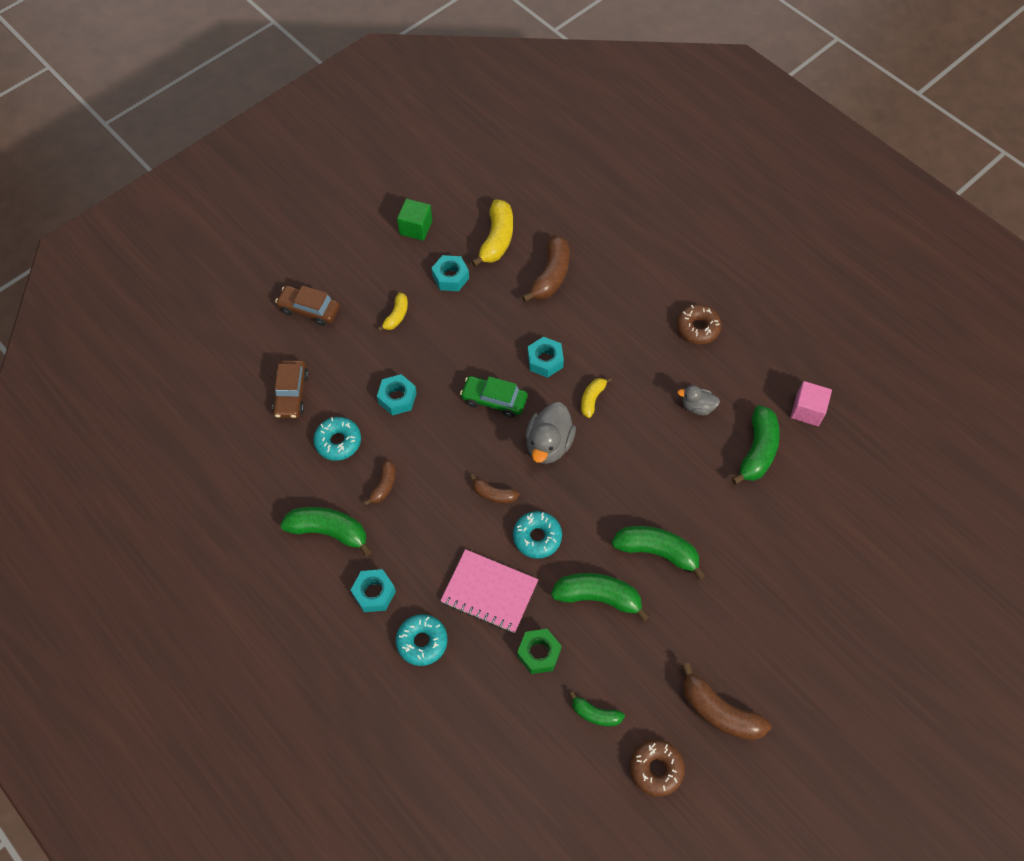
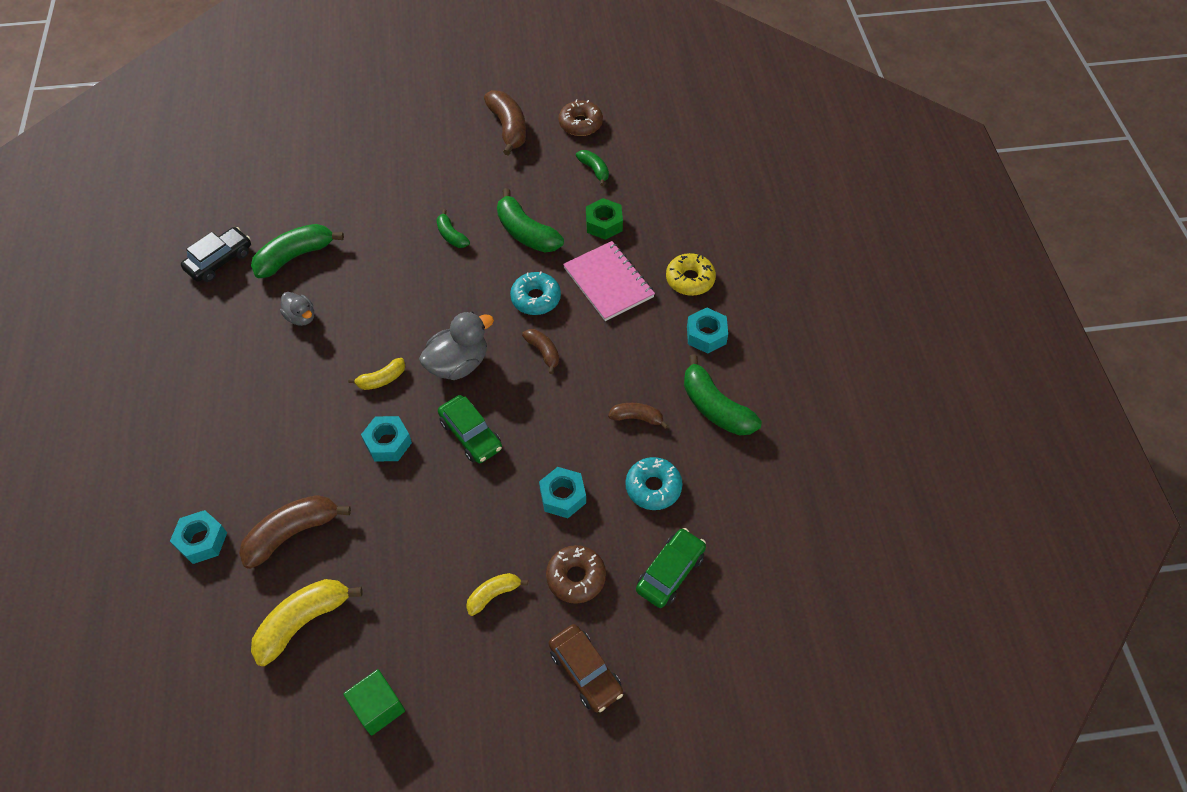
camera: 145 degrees left, 5 degrees down
brown car [272,360,309,418] -> green car [636,528,706,608]
brown banana [364,459,396,506] -> brown banana turned 45 degrees clockwise [608,403,668,429]
turquoise donut [396,614,448,666] -> yellow donut [666,253,716,296]
turquoise nut [432,255,469,291] -> turquoise nut moved to [170,510,227,564]
green banana [612,526,706,580] -> green banana [436,209,470,248], size x0.57
brown donut [676,304,722,344] -> brown donut moved to [546,545,606,604]
pink cube [791,381,832,426] -> black car [181,227,251,282]

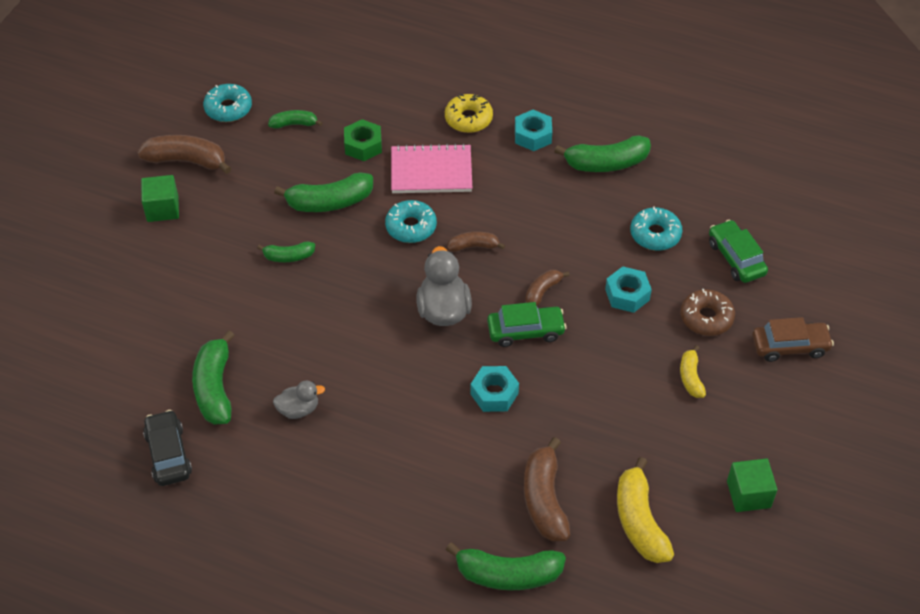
camera: 60 degrees left, 5 degrees down
turquoise nut [170,510,227,564] -> green banana [446,542,566,590]
yellow banana [348,358,405,390] -> none
brown donut [559,100,603,136] -> turquoise donut [203,84,252,122]
brown banana [608,403,668,429] -> brown banana moved to [525,270,570,306]
none -> green cube [141,175,179,222]

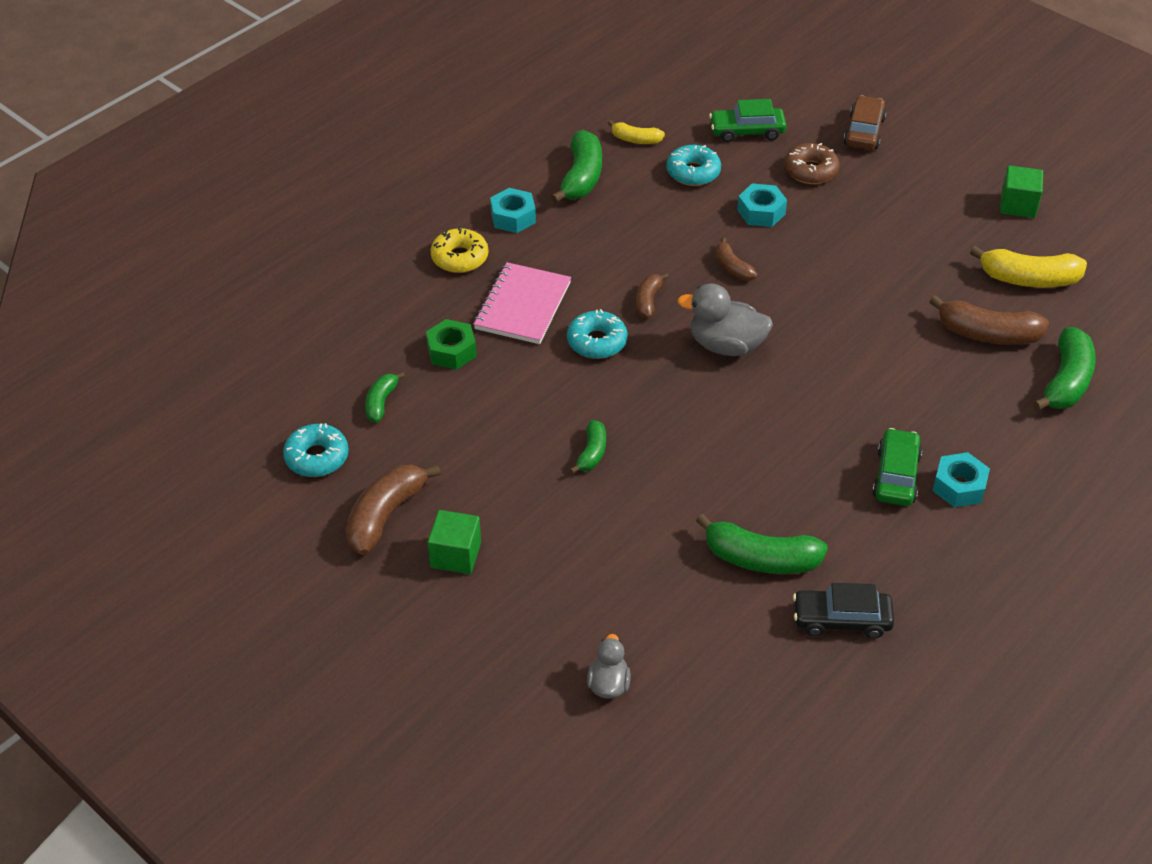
camera: 70 degrees left, 5 degrees down
grey duck [273,381,325,419] -> grey duck moved to [587,634,631,699]
green banana [274,172,373,212] -> none
turquoise nut [470,366,519,412] -> turquoise nut moved to [932,452,990,507]
green car [487,302,567,347] -> green car moved to [872,428,922,506]
yellow banana [680,345,706,398] -> yellow banana moved to [608,120,665,144]

